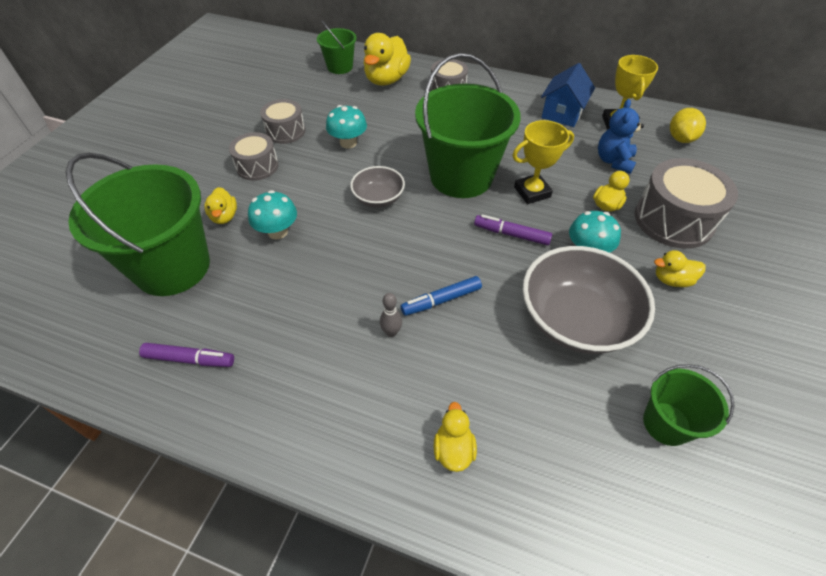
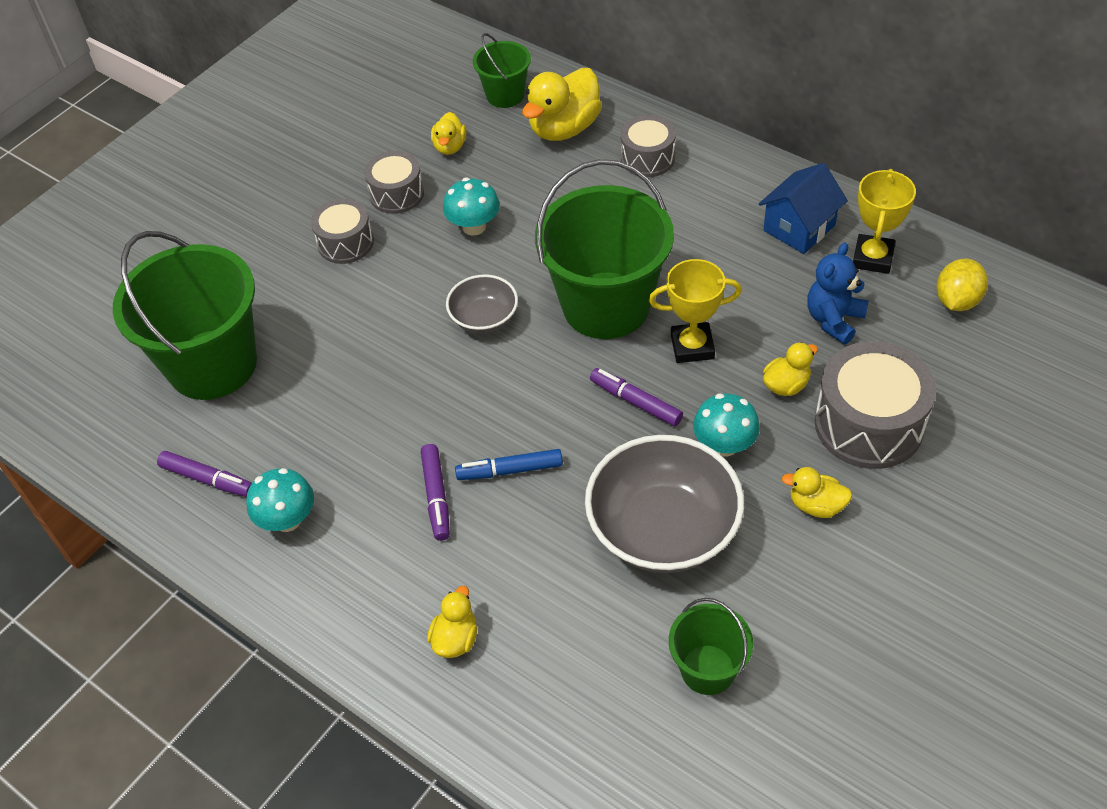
camera: 20 degrees right, 0 degrees up
yellow duck [204,187,237,224] -> yellow duck moved to [431,112,466,155]
turquoise mushroom [248,190,297,240] -> turquoise mushroom moved to [246,468,314,532]
grey bowling pin [380,293,402,337] -> purple marker [421,444,450,541]

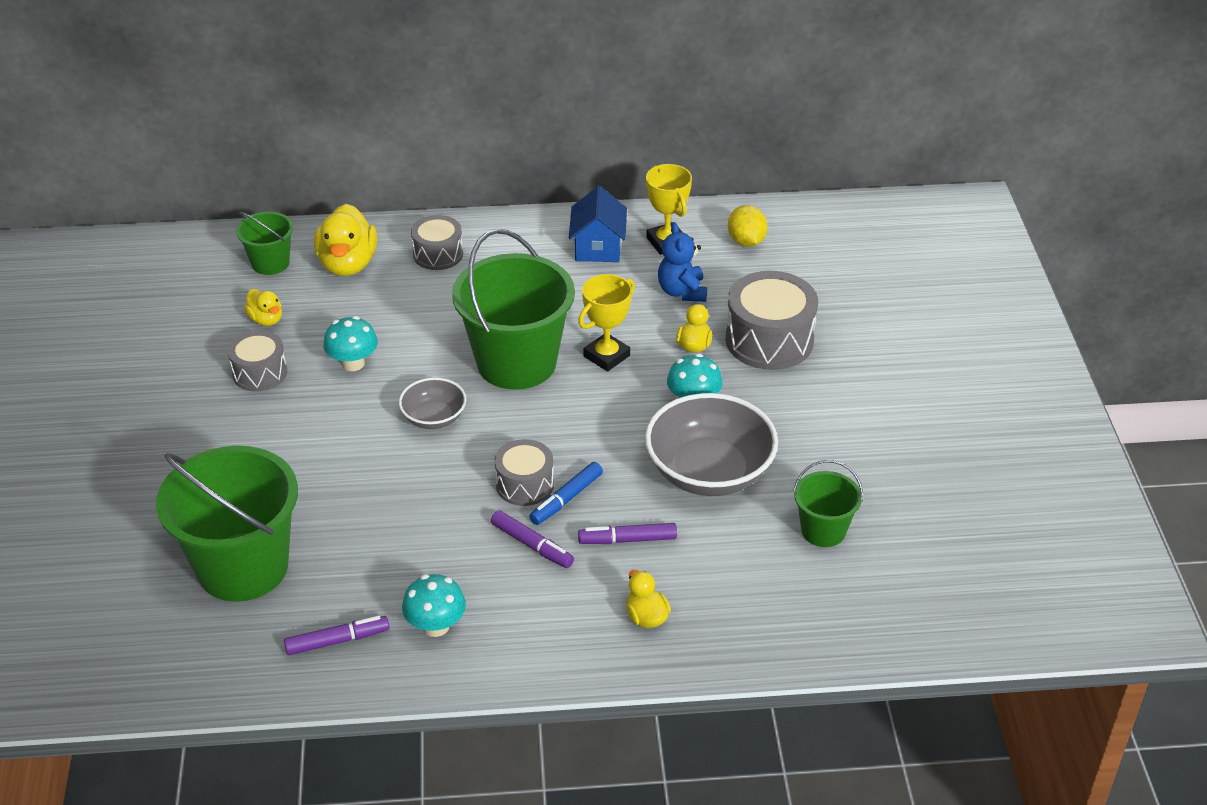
camera: 45 degrees left, 10 degrees down
grey drum [311,198,374,264] -> grey drum moved to [494,439,554,506]
purple marker [590,368,683,427] -> purple marker moved to [578,523,677,544]
yellow duck [782,467,852,518] -> none

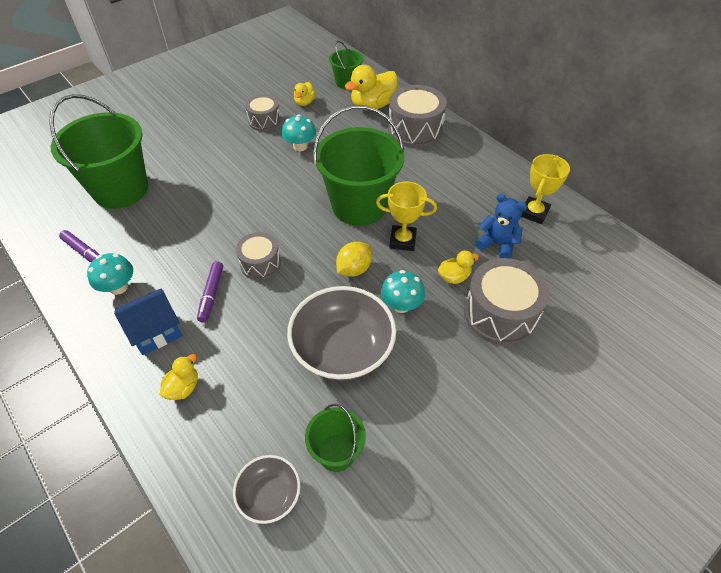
camera: 55 degrees right, 10 degrees up
grey bowl [399,377,466,429] -> grey bowl moved to [233,455,300,524]
grey drum [411,215,463,270] -> grey drum [388,85,447,148], size x1.66
blue marker [529,462,603,525] -> none
blue house [569,186,627,262] -> blue house moved to [114,289,182,355]
purple marker [578,523,677,544] -> none
blue teddy bear [658,223,707,302] -> blue teddy bear turned 75 degrees clockwise [475,194,527,259]
yellow lemon [728,205,768,247] -> yellow lemon moved to [336,242,372,277]

